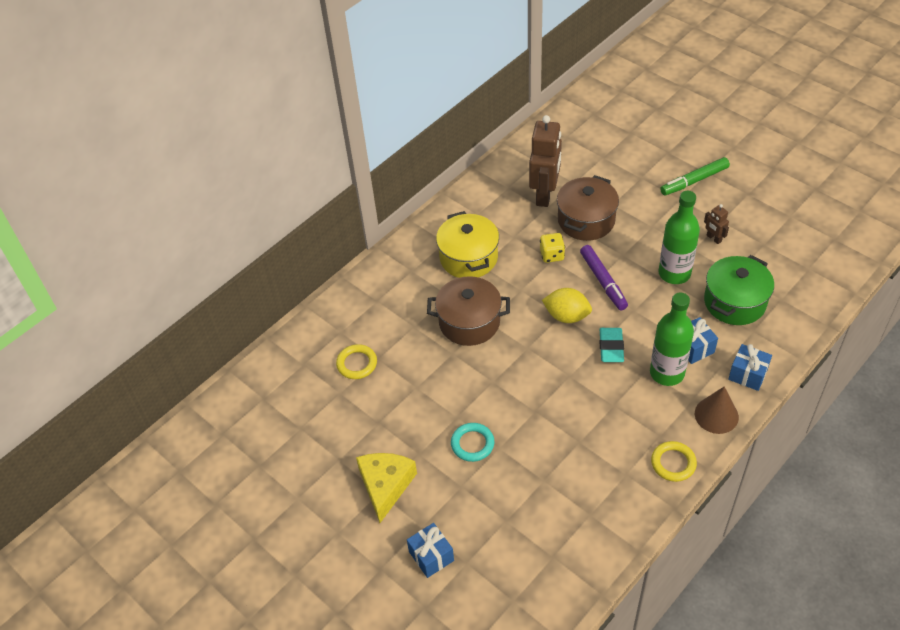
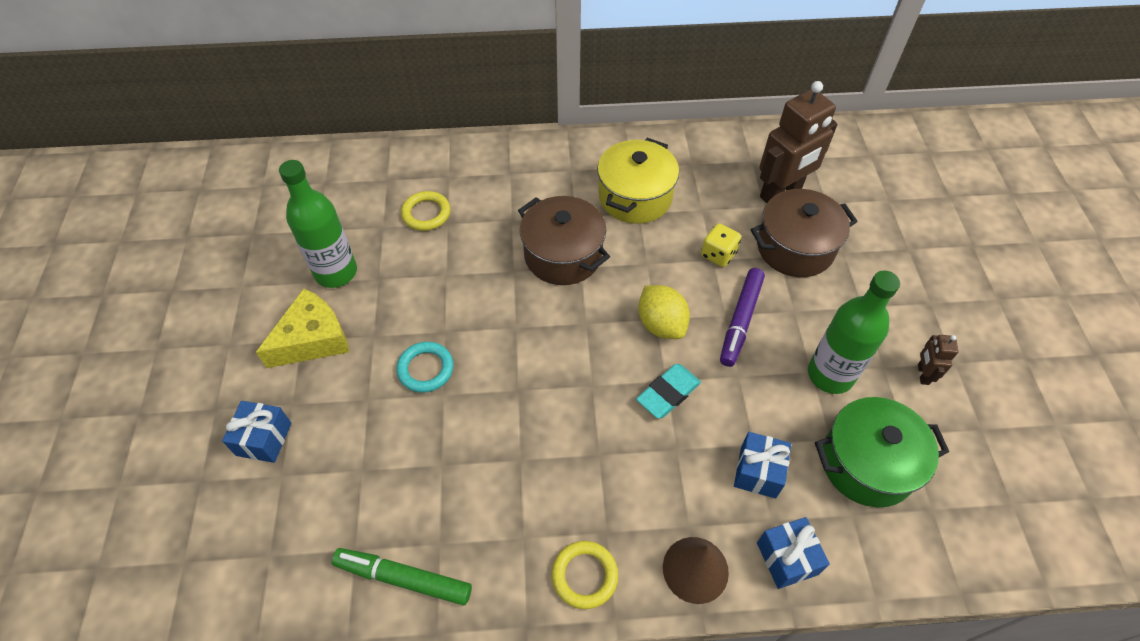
camera: 40 degrees right, 5 degrees up
green bottle [650,292,694,386] -> green bottle moved to [279,160,357,288]
green marker [660,157,730,196] -> green marker moved to [332,548,472,605]

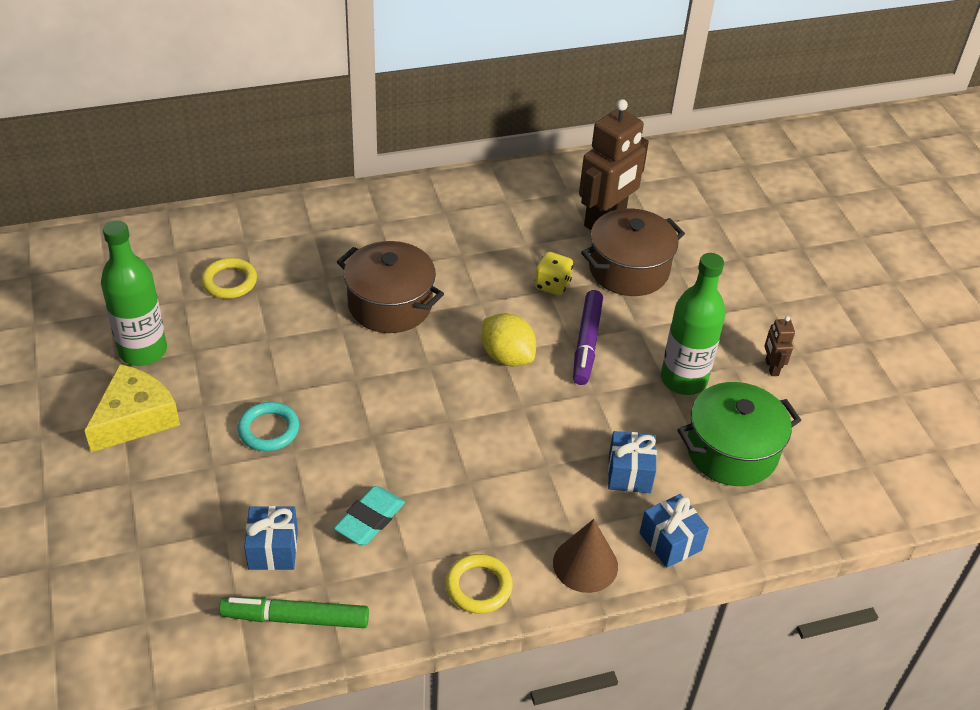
camera: 15 degrees left, 10 degrees down
blue gift [222,401,291,463] -> blue gift moved to [244,506,298,570]
yellow pot [597,138,679,224] -> none
turquoise eraser [636,364,701,419] -> turquoise eraser moved to [334,486,405,545]

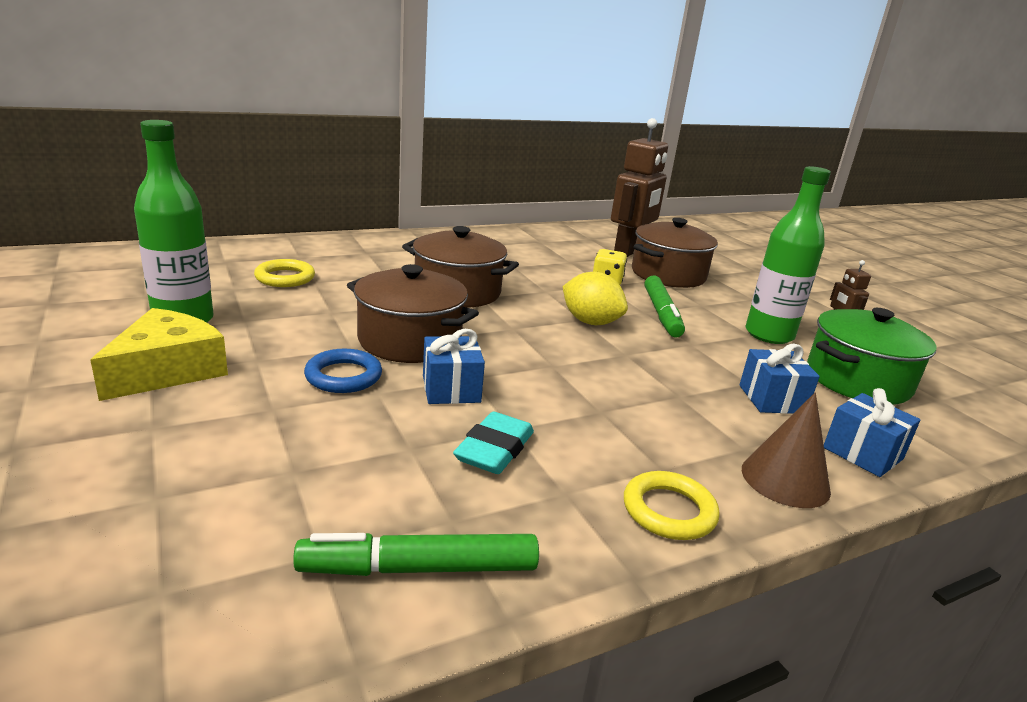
camera: 10 degrees left, 20 degrees down
turquoise ring [238,402,299,451] -> blue ring [304,349,382,393]
blue gift [244,506,298,570] -> blue gift moved to [423,329,485,404]
purple marker [573,290,603,385] -> green marker [645,275,685,338]
none -> brown pot [347,264,479,363]

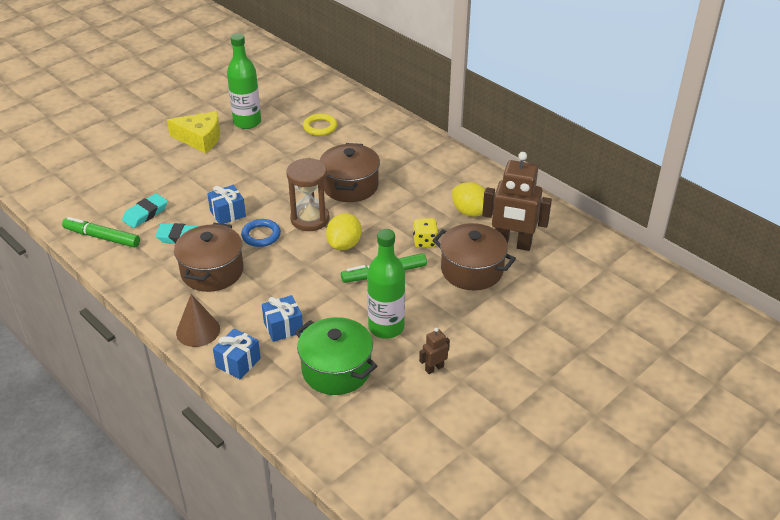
camera: 75 degrees right, 15 degrees up
green marker [293,533,539,576] -> green marker turned 45 degrees counterclockwise [62,217,140,248]
blue ring [304,349,382,393] -> blue ring moved to [241,219,281,247]
brown pot [347,264,479,363] -> brown pot moved to [174,223,243,292]
yellow ring [624,471,720,540] -> none
none -> turquoise eraser [122,193,168,228]
none -> brown hourglass [286,158,329,231]
none -> yellow lemon [452,182,485,217]

